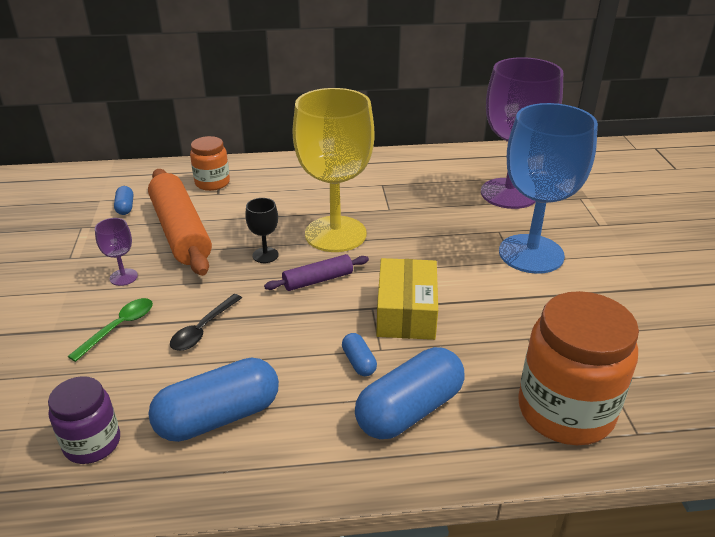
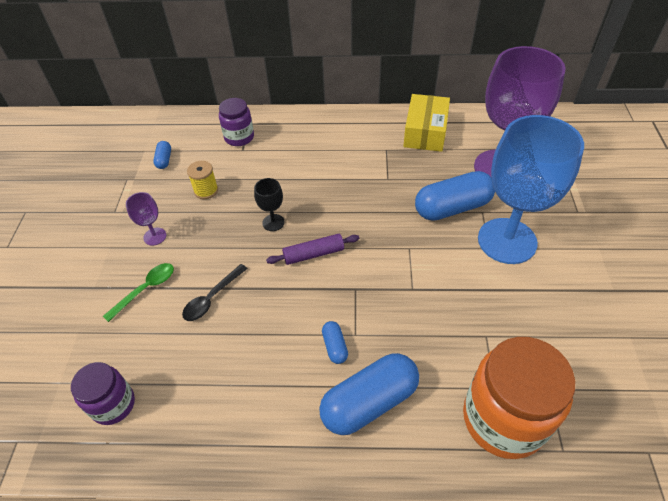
camera: 10 degrees right, 15 degrees up
orange rolling pin [148,169,212,276] -> yellow spool [187,161,218,199]
blue capsule [149,357,279,442] -> blue capsule moved to [415,171,495,221]
orange jar [190,136,230,191] -> purple jar [219,98,254,146]
yellow goblet [292,88,374,252] -> none
yellow box [376,258,438,340] -> yellow box moved to [403,94,450,152]

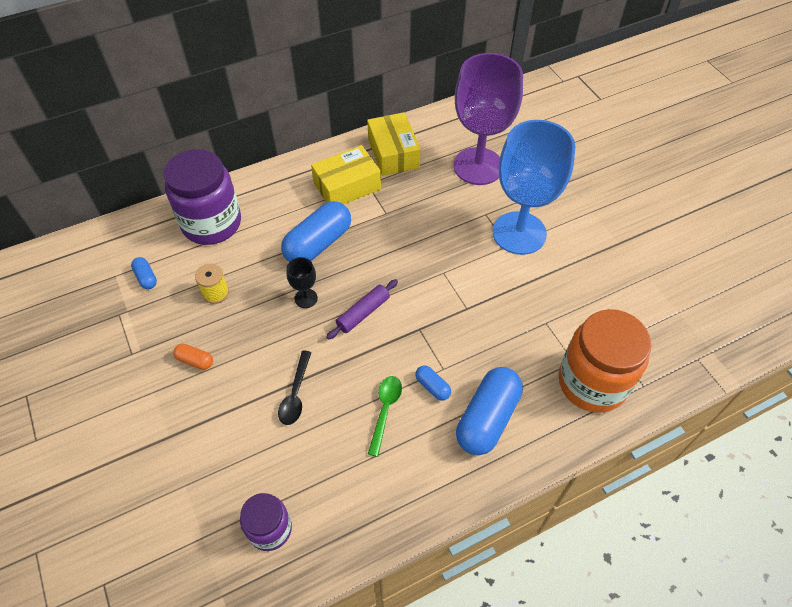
camera: 30 degrees left, 5 degrees up
green spoon [103,263,174,322] -> green spoon moved to [368,376,402,457]
purple goblet [126,192,166,245] -> orange capsule [173,344,213,370]
purple jar [219,98,254,146] -> purple jar [164,149,241,245], size x1.80
blue capsule [415,171,495,221] -> blue capsule moved to [281,201,351,262]
none -> yellow box [311,145,381,204]

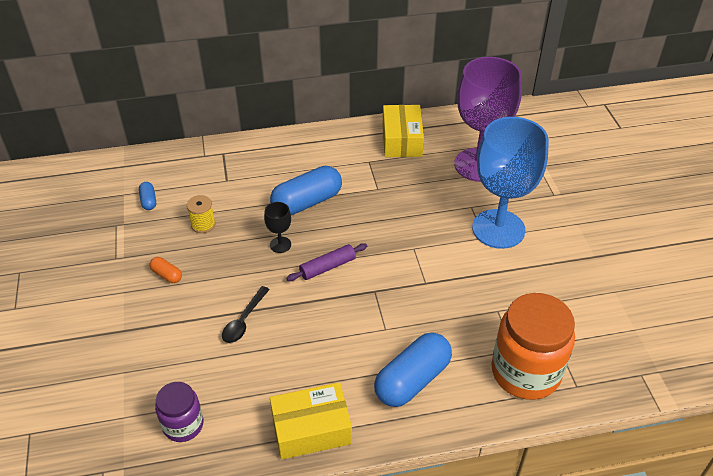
camera: 15 degrees right, 10 degrees down
purple jar [164,149,241,245] -> none
yellow box [311,145,381,204] -> yellow box moved to [270,382,352,459]
green spoon [368,376,402,457] -> none
blue capsule [415,365,451,401] -> none

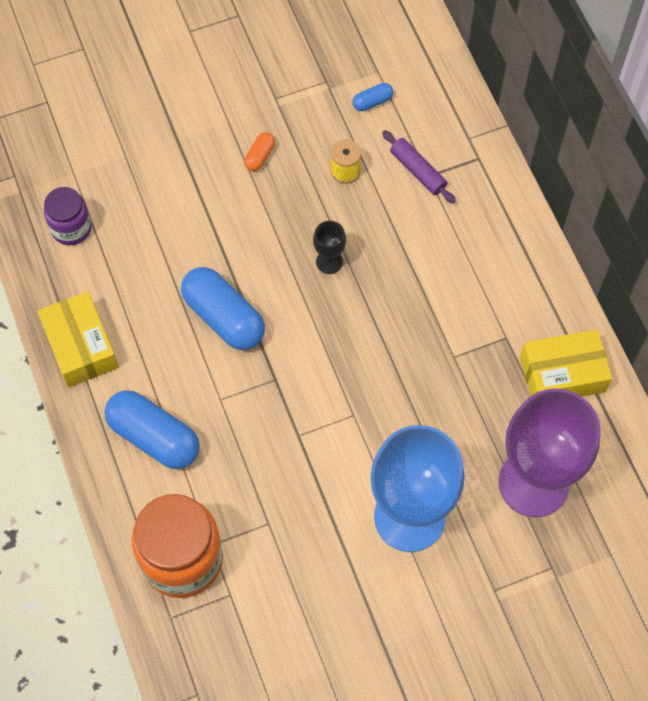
camera: 80 degrees right, 20 degrees up
black spoon [222,286,270,343] -> none
blue capsule [270,166,342,215] -> blue capsule moved to [181,267,265,350]
purple rolling pin [286,243,367,281] -> purple rolling pin moved to [382,130,456,203]

